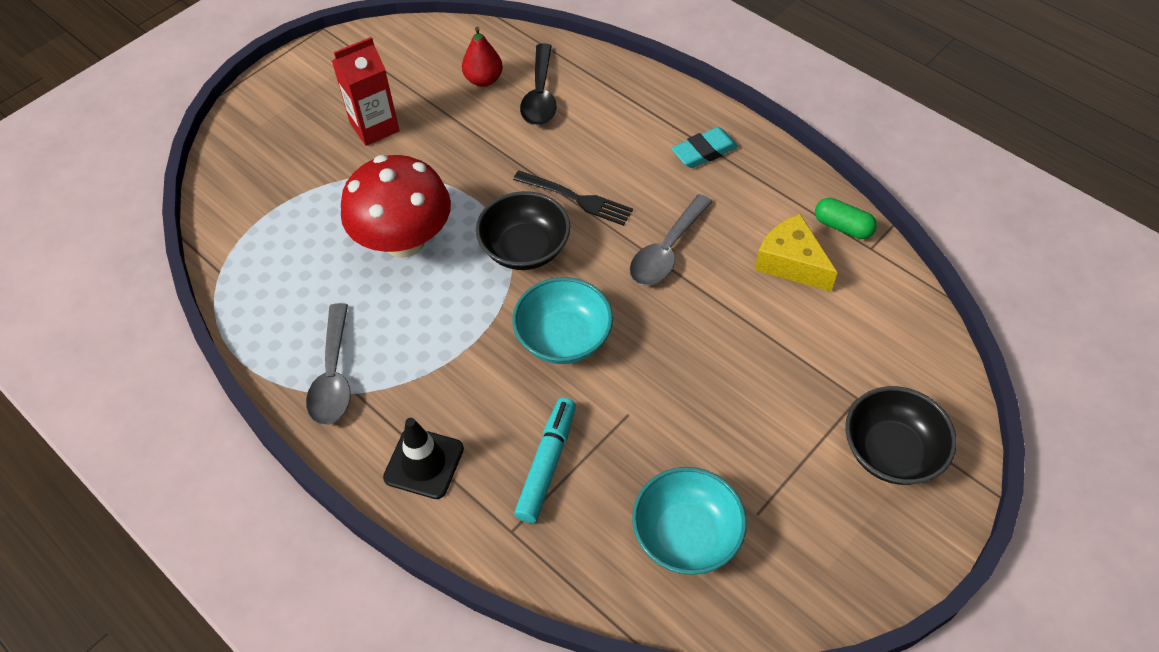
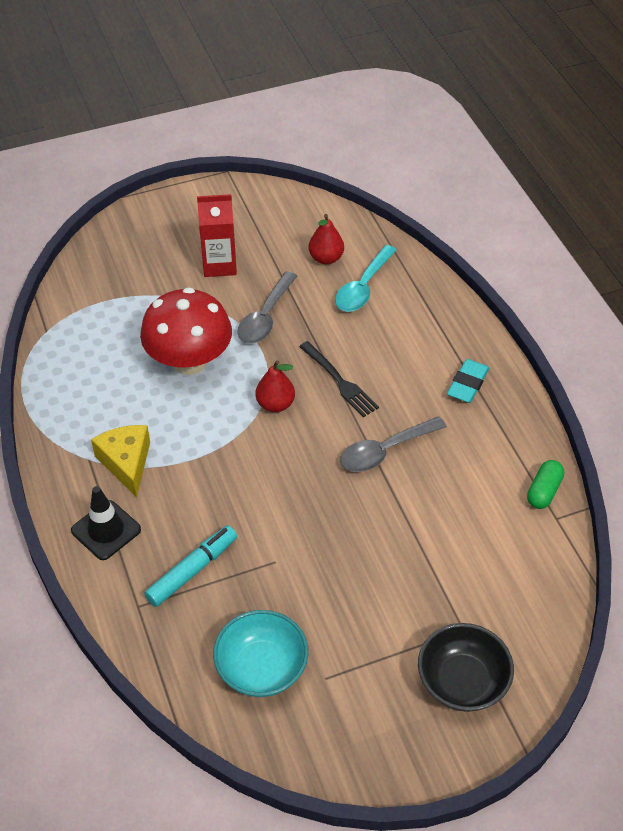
camera: 25 degrees right, 5 degrees down
grey spoon [306,303,351,425] -> grey spoon moved to [237,271,297,344]
black bowl [476,191,570,270] -> red pear [256,360,295,412]
turquoise bowl [512,277,613,364] -> none
black spoon [520,43,557,125] -> turquoise spoon [335,245,397,312]
turquoise eraser [671,127,738,168] -> turquoise eraser turned 60 degrees counterclockwise [447,359,489,403]
yellow cheese [755,214,838,292] -> yellow cheese moved to [91,425,150,498]
green capsule [815,198,877,239] -> green capsule turned 60 degrees clockwise [527,460,564,509]

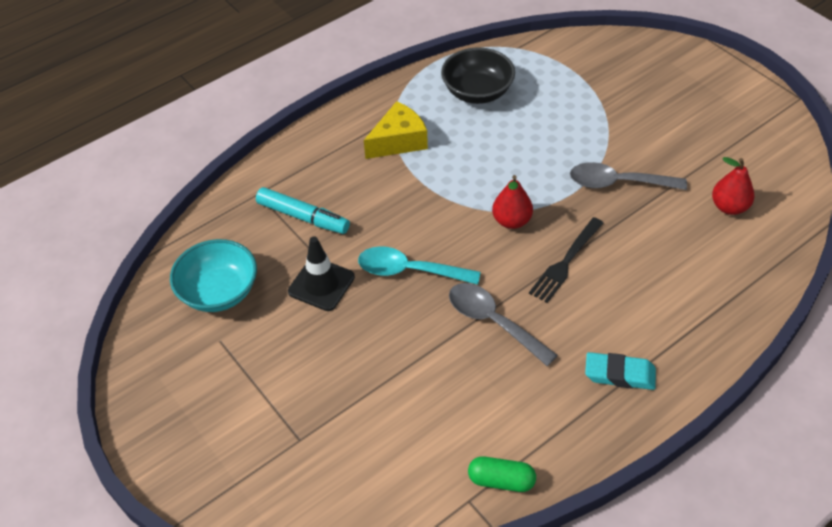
camera: 75 degrees right, 0 degrees up
black traffic cone [71,486,141,560] -> black traffic cone moved to [288,236,355,311]
red mushroom [140,287,232,375] -> none
red carton [197,194,237,277] -> none
turquoise spoon [335,245,397,312] -> turquoise spoon moved to [358,246,481,285]
black bowl [418,623,514,712] -> black bowl moved to [441,47,515,104]

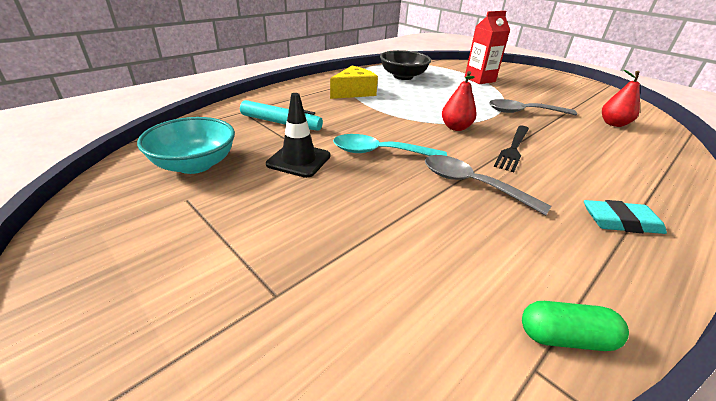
camera: 10 degrees left, 15 degrees down
none -> red carton [465,11,510,84]

